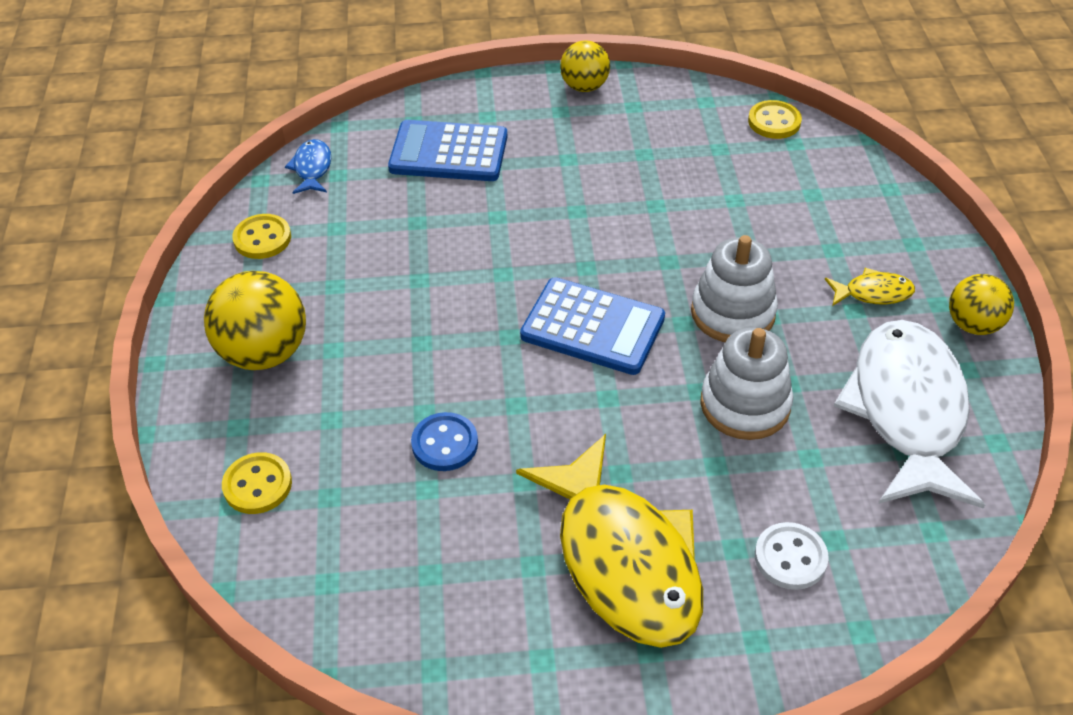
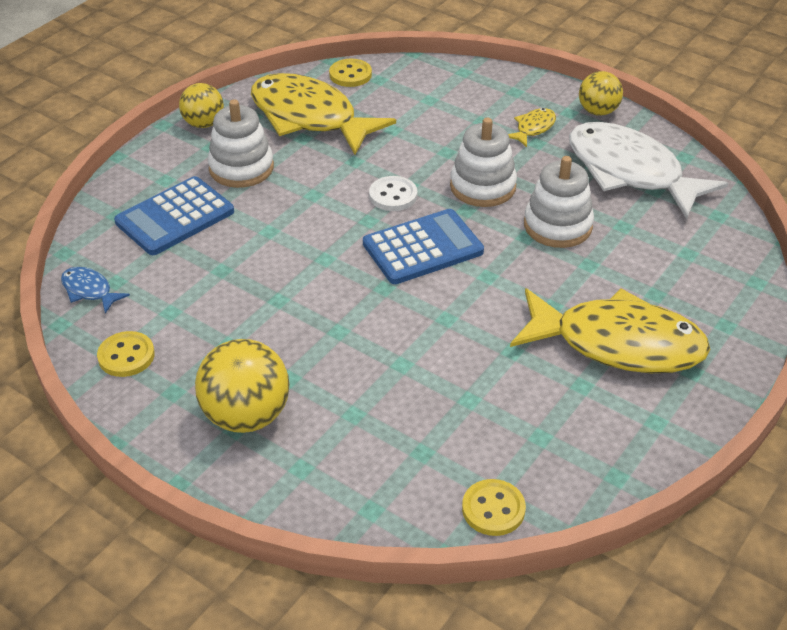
camera: 50 degrees left, 5 degrees down
yellow button [222,452,292,514] -> yellow button moved to [462,479,526,536]
blue button [411,412,478,471] -> none
white button [755,522,829,590] -> white button moved to [369,176,417,211]
none -> white stacking toy [207,99,274,188]
none -> yellow fish [251,73,396,155]

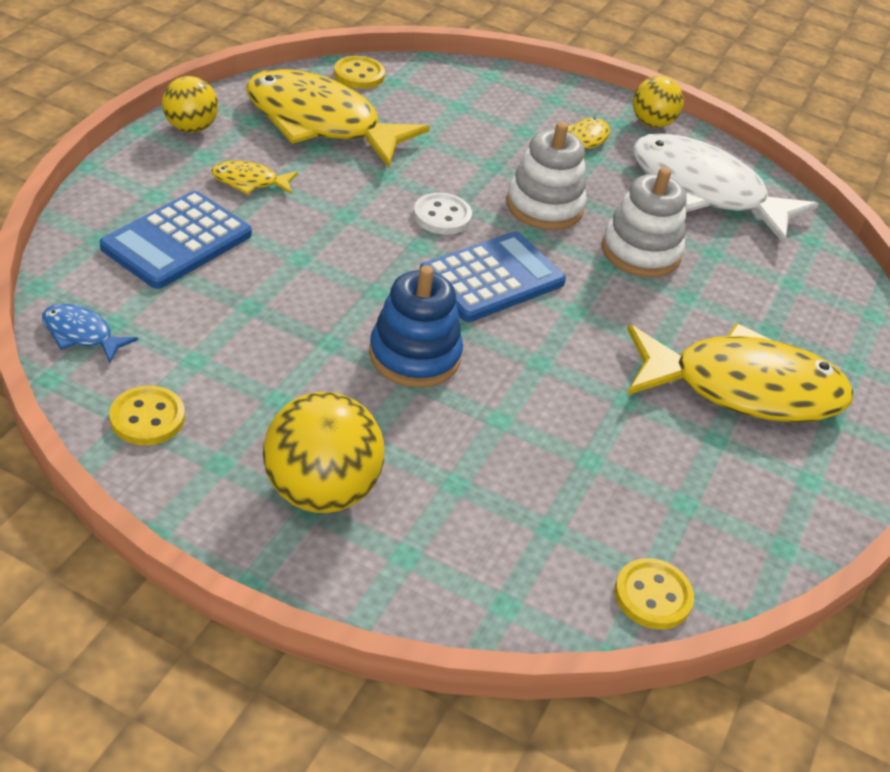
camera: 15 degrees left, 0 degrees up
white stacking toy [207,99,274,188] -> yellow fish [211,161,298,195]
none -> blue stacking toy [369,265,463,388]

